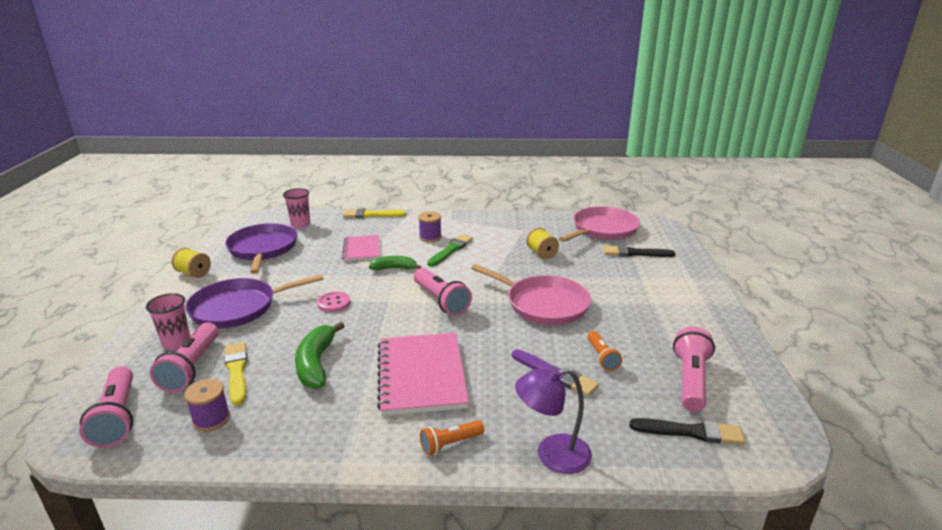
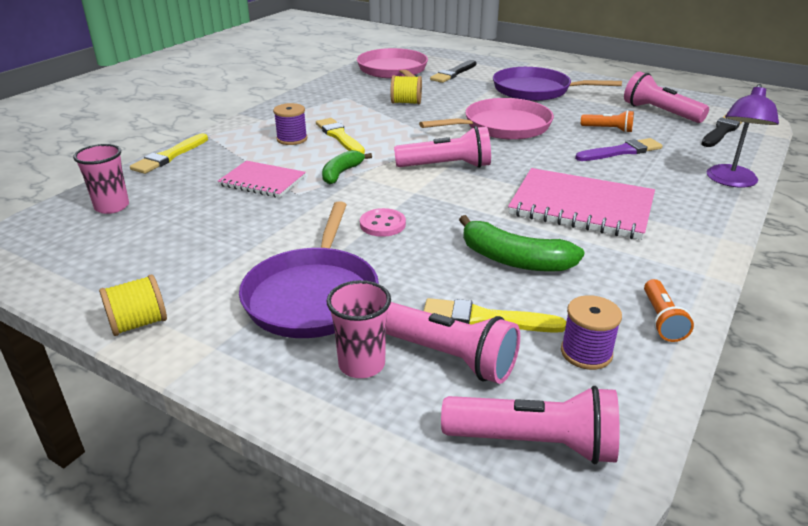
camera: 60 degrees left, 5 degrees up
purple pan [225,223,298,274] -> purple pan moved to [493,67,622,101]
orange flashlight [420,420,484,456] -> orange flashlight moved to [644,279,694,342]
green brush [427,234,473,267] -> yellow brush [316,118,365,154]

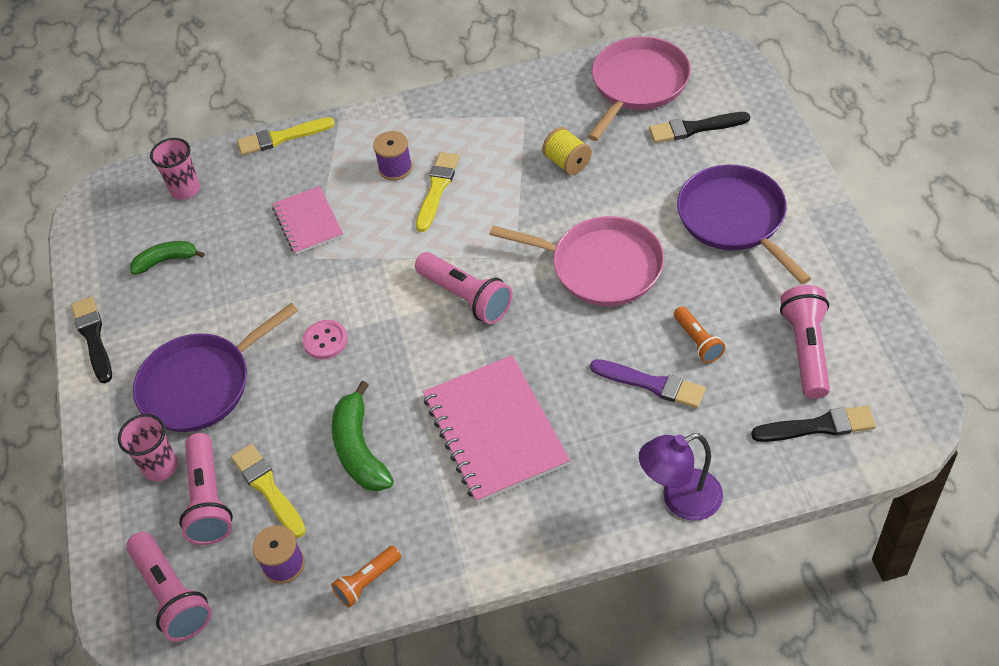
camera: 50 degrees right, 20 degrees up
yellow spool [99,275,167,336] -> black brush [71,296,112,384]
green banana [322,150,372,184] -> green banana moved to [130,241,205,275]

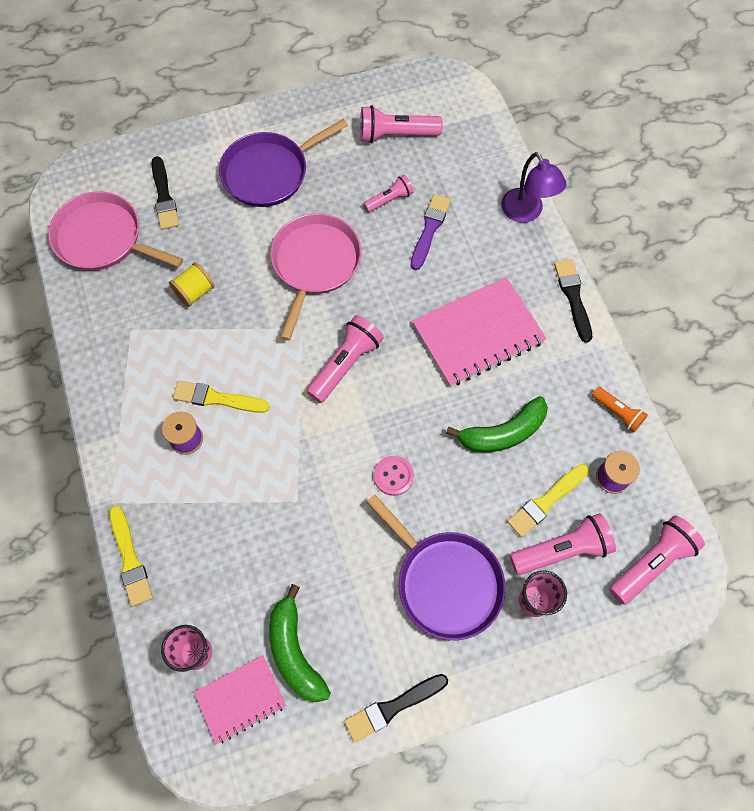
camera: 100 degrees left, 15 degrees up
green banana [130,241,205,275] -> green banana [269,584,331,702], size x1.53
pink notebook [272,186,343,255] -> pink notebook moved to [194,655,286,744]
orange flashlight [674,306,725,363] -> pink flashlight [363,175,414,212]
black brush [751,406,876,442] -> black brush moved to [554,259,592,343]

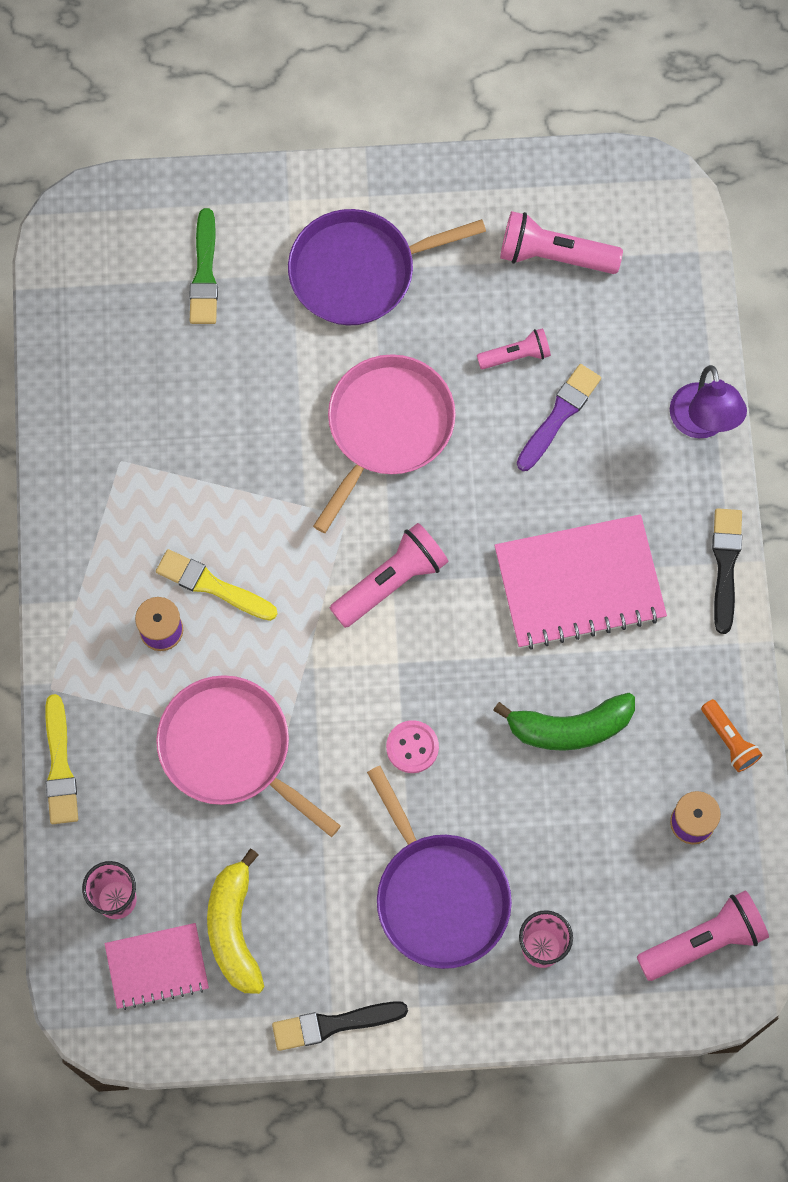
camera: 15 degrees right, 5 degrees up
pink pan [48,191,183,270] -> pink pan moved to [156,675,341,837]
black brush [151,156,179,230] -> green brush [189,208,218,324]
yellow spool [169,262,215,307] -> none
green banana [269,584,331,702] -> yellow banana [207,848,265,994]
yellow brush [507,464,589,537] -> none
pink flashlight [510,513,616,575] -> none

